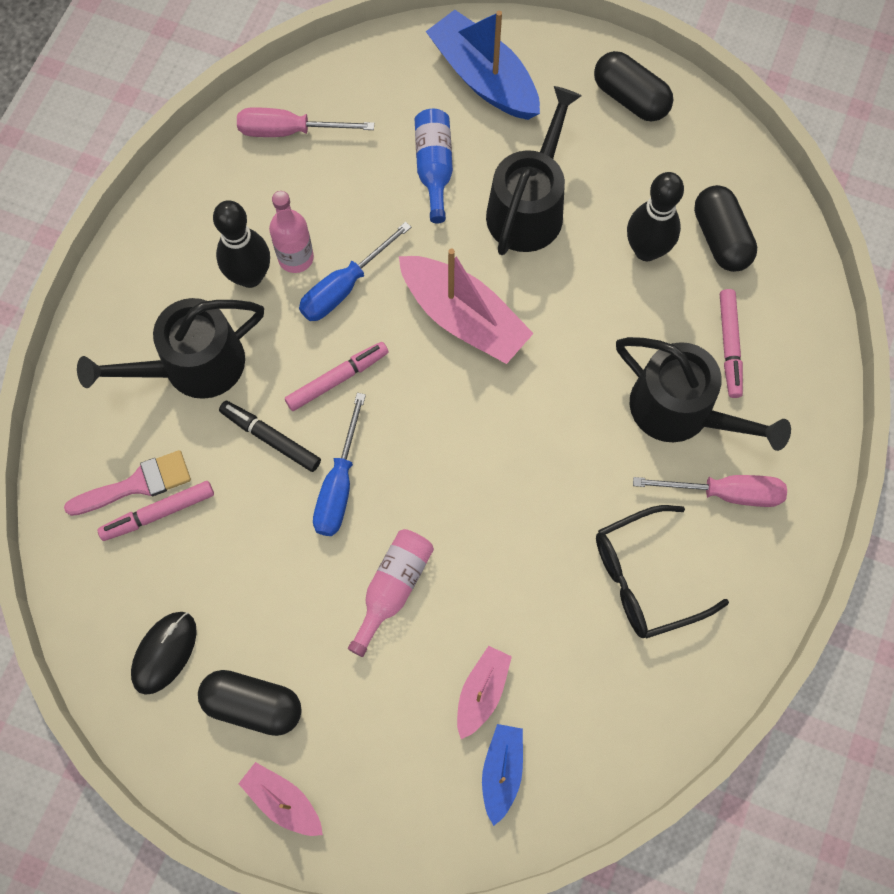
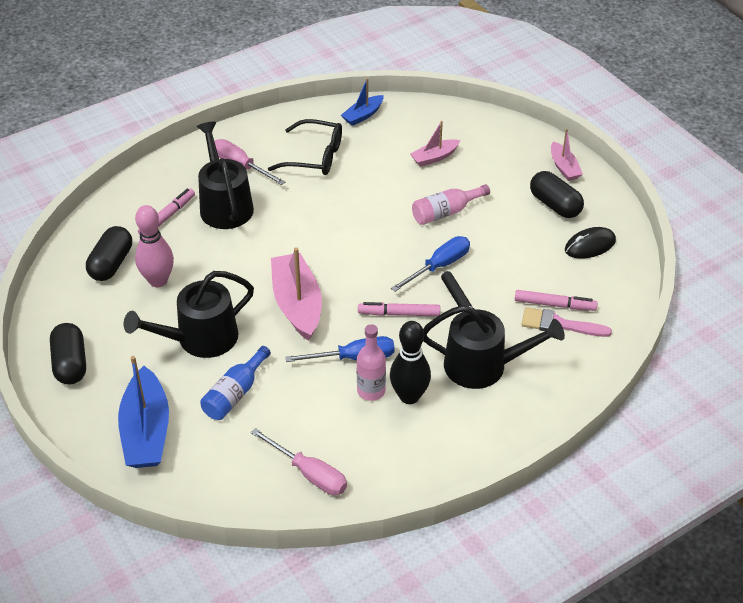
camera: 145 degrees left, 25 degrees down
blue boat [482,724,523,826] -> blue boat moved to [341,78,384,126]
black bowling pin [627,172,684,261] -> pink bowling pin [135,205,174,287]

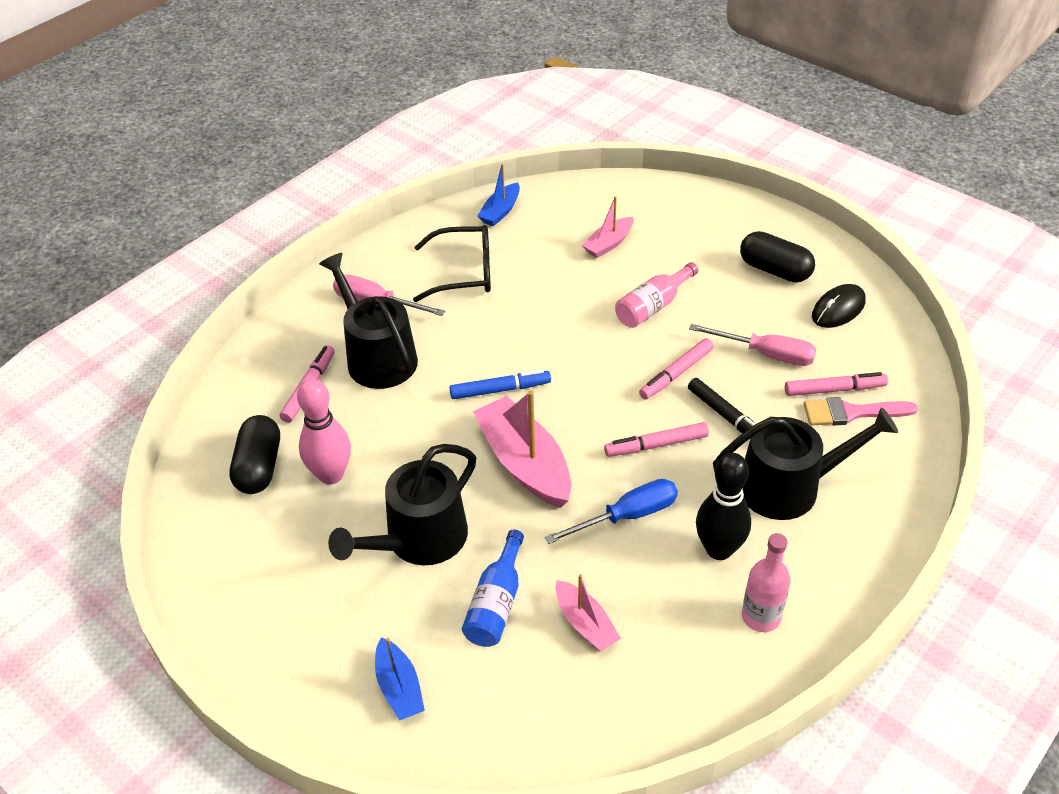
camera: 15 degrees left, 0 degrees up
black capsule [50,323,86,385] -> none
blue boat [118,356,169,468] -> blue boat [375,637,425,720], size x0.55
pink screwdriver [250,428,347,495] -> pink screwdriver moved to [689,324,816,366]
pink bottle [357,324,386,401] -> pink bottle moved to [742,533,791,632]
blue screwdriver [391,236,470,292] -> pink marker [639,338,714,399]
pink boat [551,129,583,181] -> pink boat moved to [556,574,621,651]
none -> blue marker [449,370,551,399]

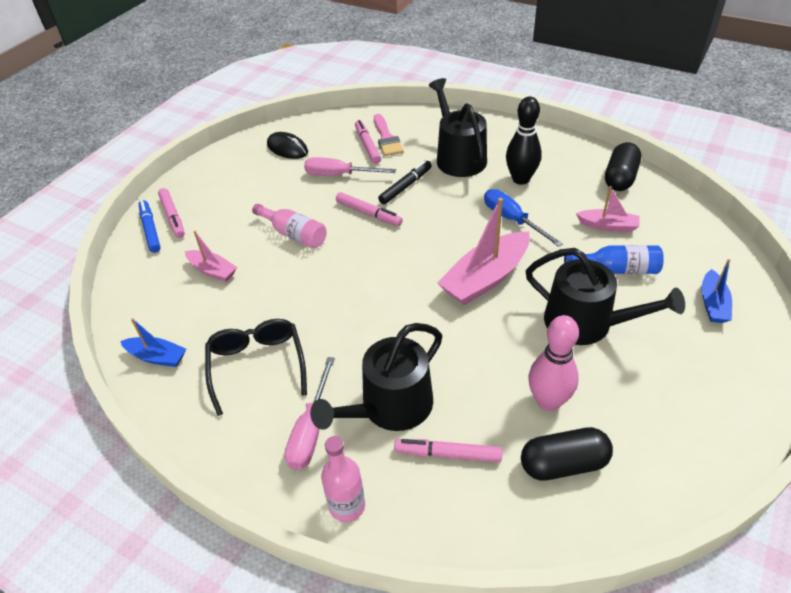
camera: 100 degrees left, 0 degrees up
blue boat [375,637,425,720] -> blue boat turned 135 degrees clockwise [702,259,732,323]
blue marker [449,370,551,399] -> blue marker moved to [139,200,160,253]
pink boat [556,574,621,651] -> pink boat turned 60 degrees clockwise [576,186,640,232]
pink marker [604,422,709,457] -> pink marker moved to [158,188,185,238]
pink screwdriver [689,324,816,366] -> pink screwdriver turned 90 degrees counterclockwise [304,157,396,176]
black capsule [740,231,815,283] -> black capsule moved to [605,142,641,191]
pink bottle [742,533,791,632] -> pink bottle moved to [321,436,365,522]

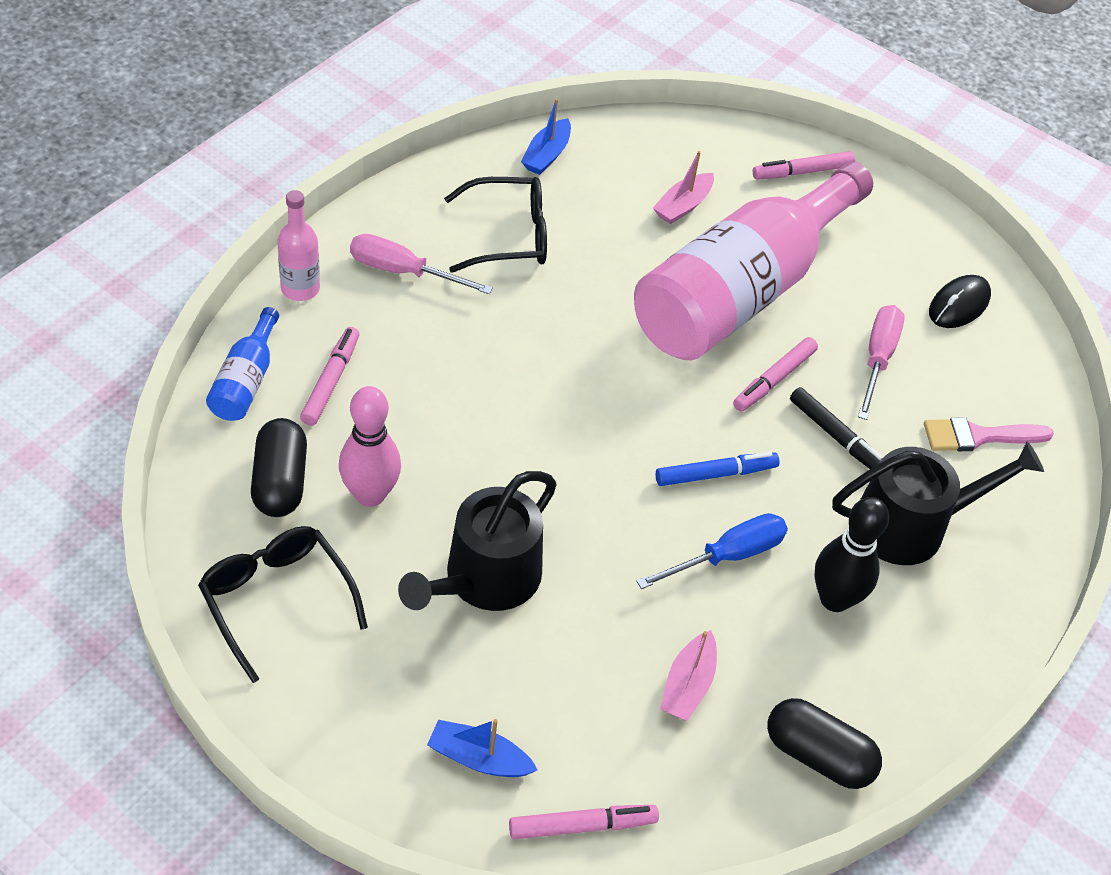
camera: 90 degrees right, 5 degrees up
blue marker [139,200,160,253] -> blue marker moved to [656,452,780,486]
pink bottle [252,204,326,248] -> pink bottle [634,162,873,360], size x2.47
black watering can [310,323,442,431] -> none
pink marker [355,120,381,164] -> pink marker moved to [509,805,659,839]
pink boat [437,198,530,305] -> none
blue bottle [564,245,664,274] -> blue bottle moved to [206,307,279,421]
none -> black glasses [198,526,368,683]

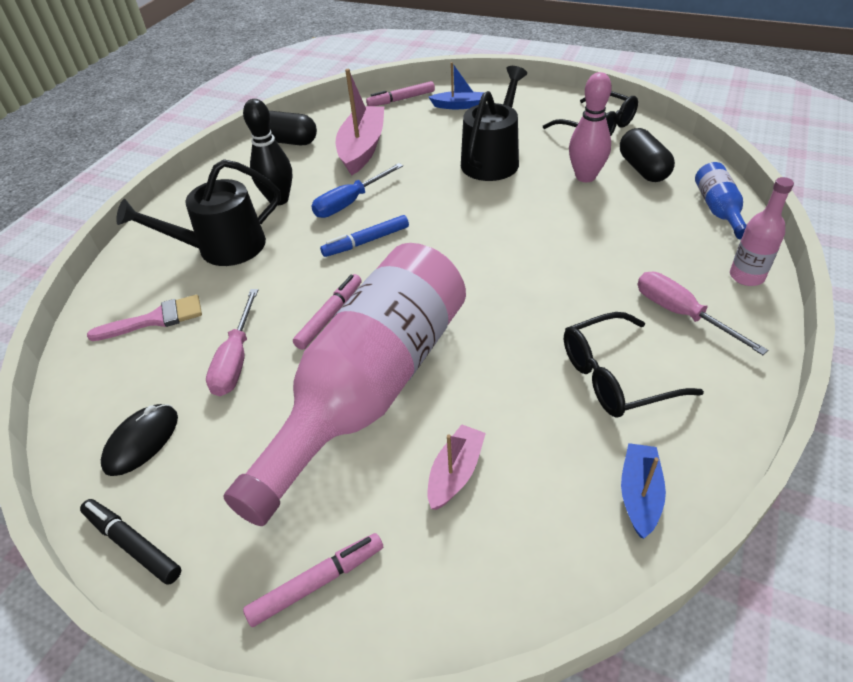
camera: 175 degrees right, 5 degrees down
pink marker [300,327,359,426] -> none
pink screwdriver [350,234,493,294] -> pink screwdriver turned 135 degrees counterclockwise [637,272,768,355]
pink boat [660,630,717,721] -> pink boat [336,69,384,176], size x1.81
black marker [790,387,883,469] -> black marker moved to [80,499,181,585]

